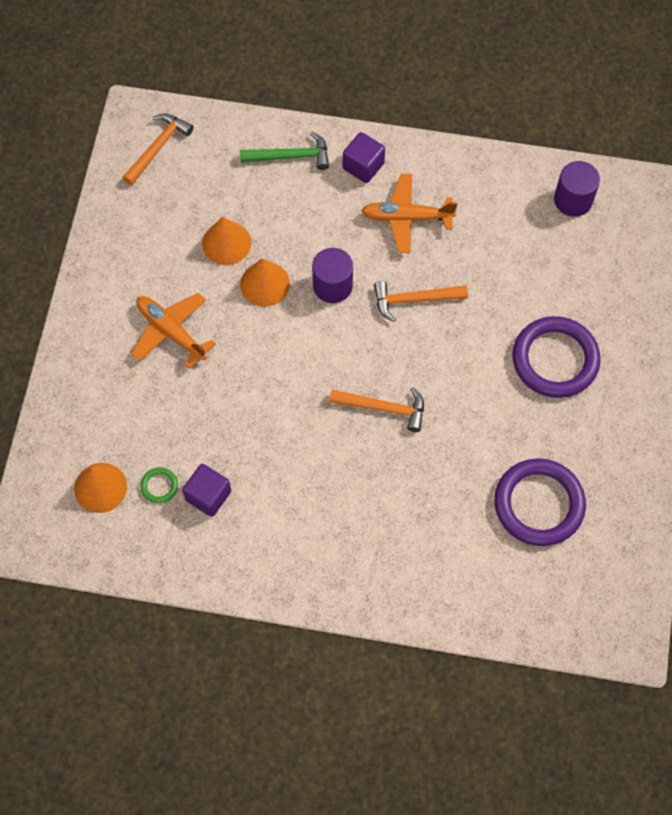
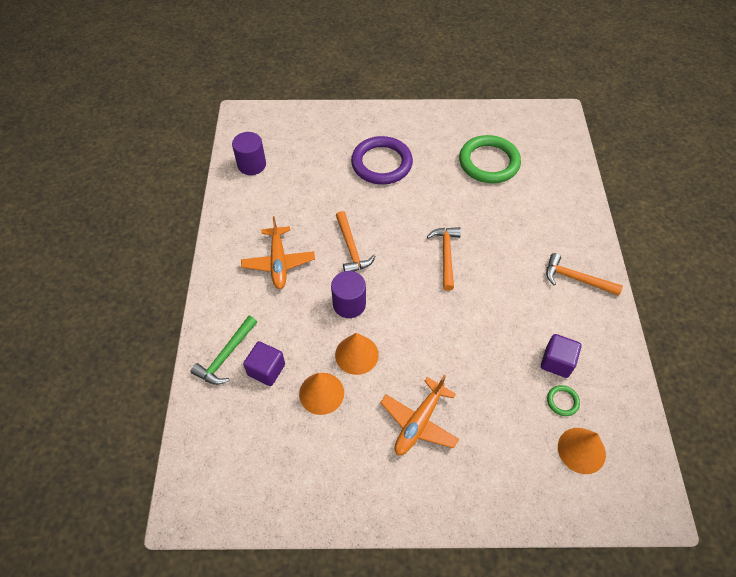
camera: 100 degrees left, 10 degrees down
orange hammer [122,113,194,185] -> orange hammer moved to [546,253,623,296]
green hammer [240,132,329,170] -> green hammer turned 135 degrees counterclockwise [191,316,257,385]
purple cube [343,132,385,183] -> purple cube moved to [243,341,285,386]
purple ring [494,458,586,546] -> green ring [459,135,521,183]

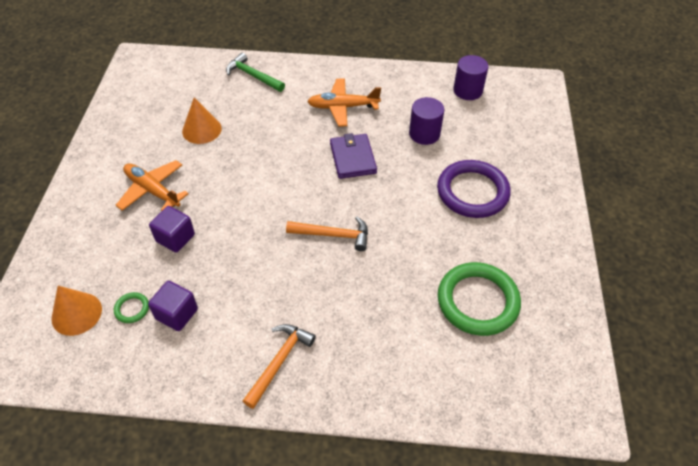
camera: 95 degrees right, 5 degrees down
purple cube [243,341,285,386] -> purple cube moved to [149,206,195,253]
purple cylinder [331,271,366,318] -> purple cylinder moved to [409,97,444,145]
orange cone [335,333,379,375] -> none
orange hammer [336,211,375,271] -> purple wallet [330,133,377,179]

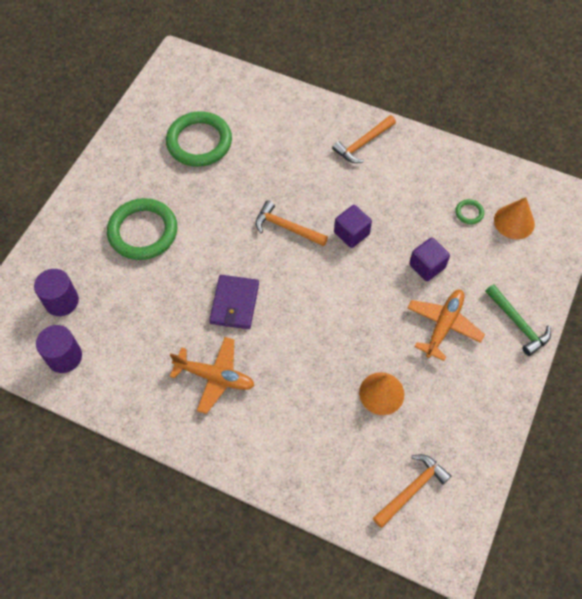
camera: 160 degrees left, 10 degrees up
orange plane [115,160,189,211] -> orange plane turned 120 degrees counterclockwise [407,290,485,361]
purple cube [148,281,198,331] -> purple cube moved to [334,205,372,248]
green hammer [226,53,285,92] -> green hammer moved to [485,284,551,356]
purple cylinder [409,97,444,145] -> purple cylinder moved to [34,269,79,316]
purple ring [437,160,511,218] -> green ring [107,198,177,260]
none -> orange hammer [373,454,451,528]

